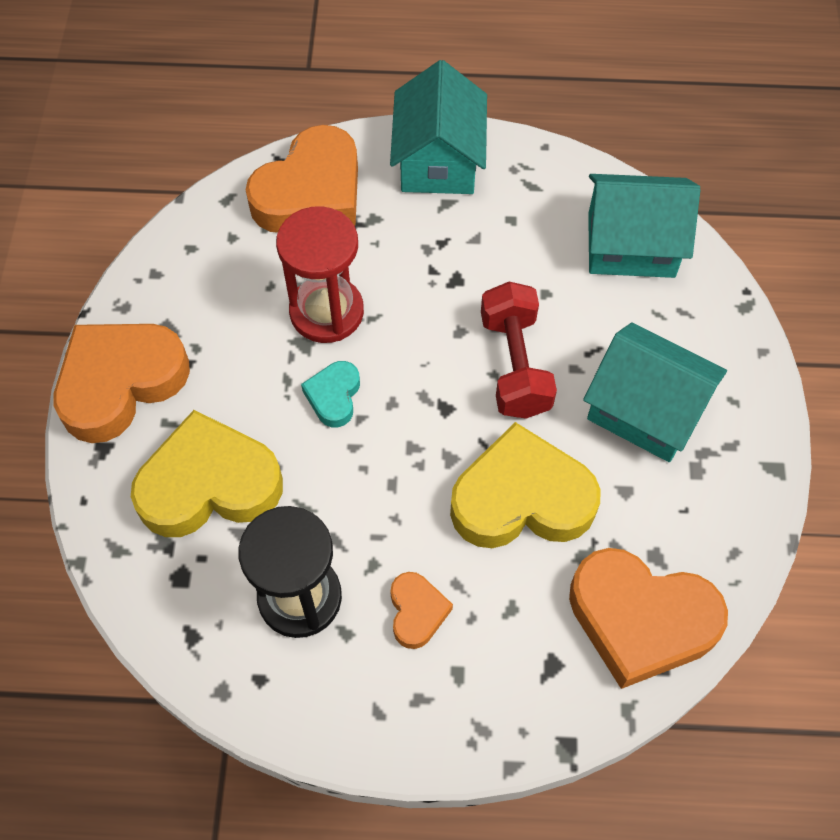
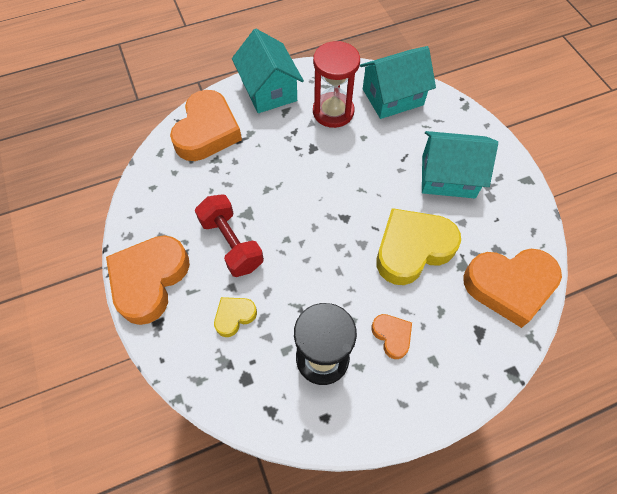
camera: 25 degrees left, 0 degrees up
yellow heart [131,410,283,537] -> yellow heart [214,297,257,337], size x0.49
red hourglass [276,206,364,343] -> red hourglass moved to [313,41,360,128]
turquoise heart [301,361,360,427] -> none
red dumbbell [481,282,557,419] -> red dumbbell moved to [195,194,264,277]

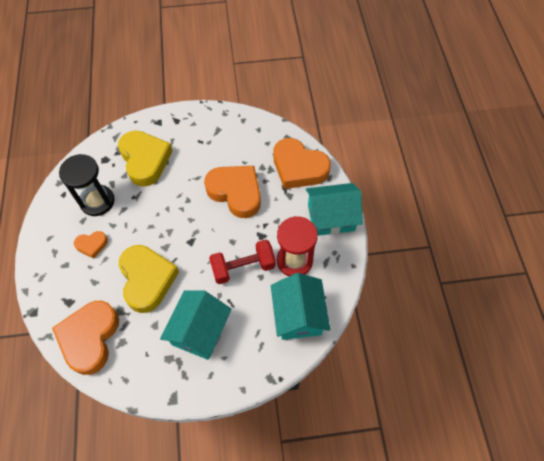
camera: 105 degrees right, 0 degrees up
orange heart [106,235,190,325] -> orange heart moved to [204,166,261,218]
red dumbbell [195,194,264,277] -> red dumbbell moved to [209,240,276,284]
yellow heart [214,297,257,337] -> yellow heart [118,130,173,187], size x2.06

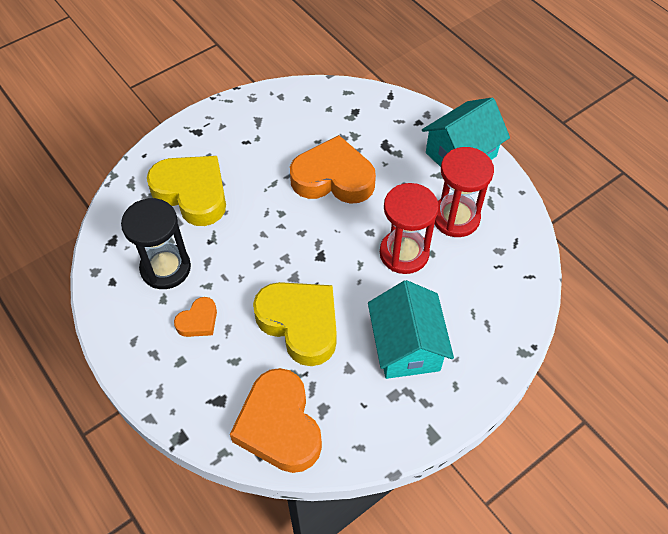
camera: 30 degrees left, 5 degrees down
red dumbbell [209,240,276,284] -> red hourglass [380,183,439,274]
turquoise house [271,273,330,340] -> none
orange heart [274,138,331,189] -> none

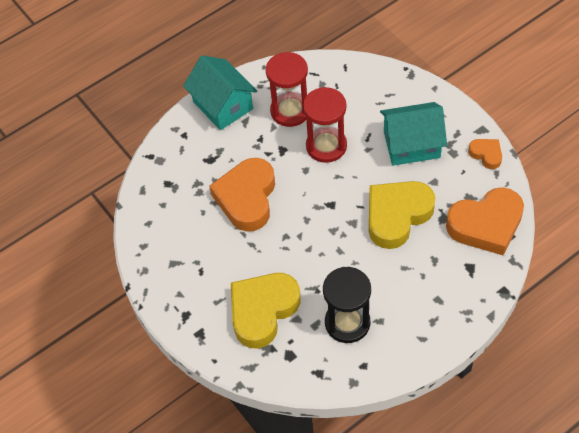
camera: 85 degrees left, 0 degrees up
orange heart [174,297,217,337] -> orange heart moved to [468,139,502,169]

